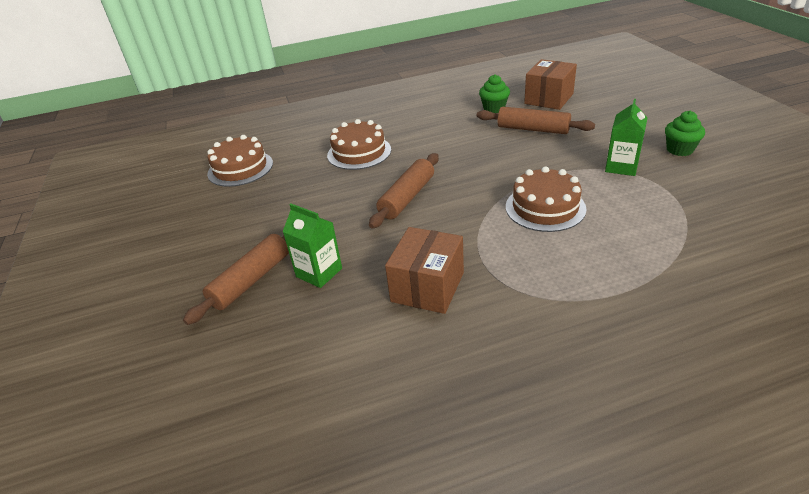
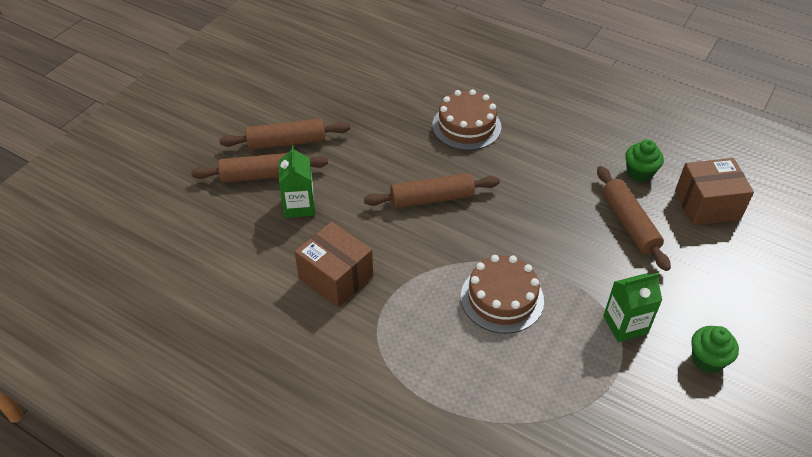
camera: 45 degrees right, 10 degrees up
brown cake [207,135,273,187] -> none
brown box [385,227,464,314] -> brown box turned 60 degrees clockwise [295,222,373,307]
none -> brown rolling pin [220,118,350,150]

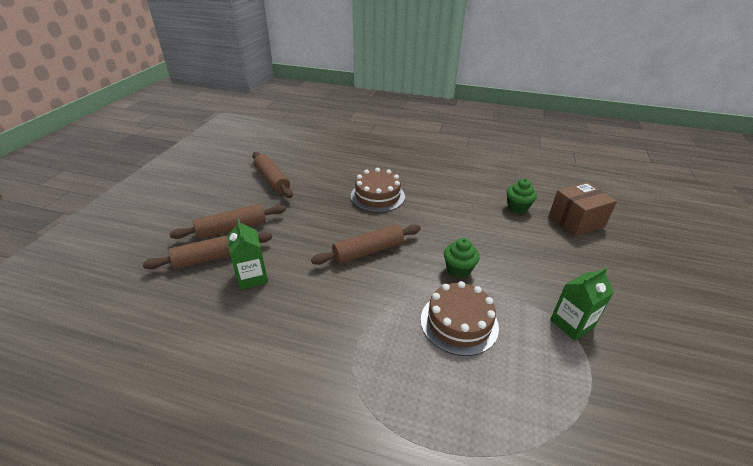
camera: 15 degrees left, 10 degrees down
brown box [295,222,373,307] -> none
brown rolling pin [597,166,671,271] -> brown rolling pin moved to [252,152,293,198]
green cupcake [691,326,739,373] -> green cupcake moved to [444,238,480,279]

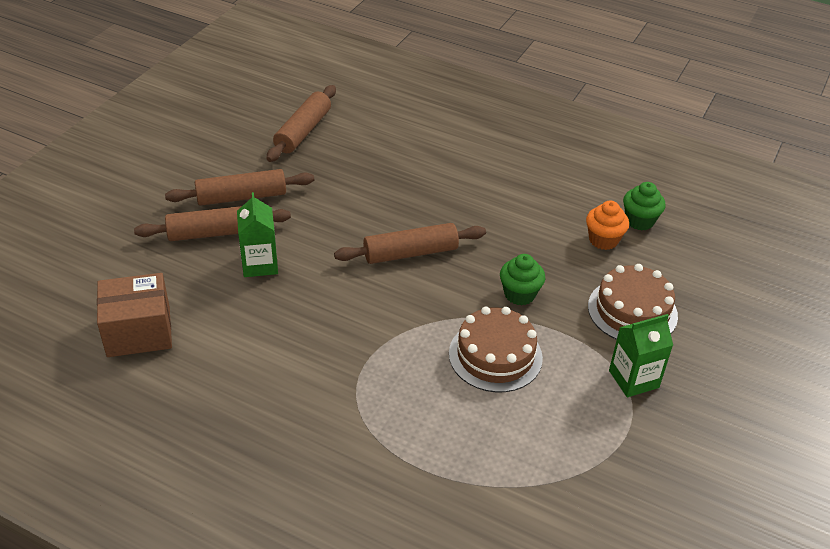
camera: 10 degrees right, 5 degrees up
brown rolling pin [252,152,293,198] -> brown rolling pin turned 45 degrees clockwise [267,85,336,162]
brown cake [351,168,405,212] -> brown cake moved to [588,264,678,340]
brown box [549,182,617,236] -> brown box moved to [97,273,172,357]
none -> orange cupcake [586,200,629,250]

